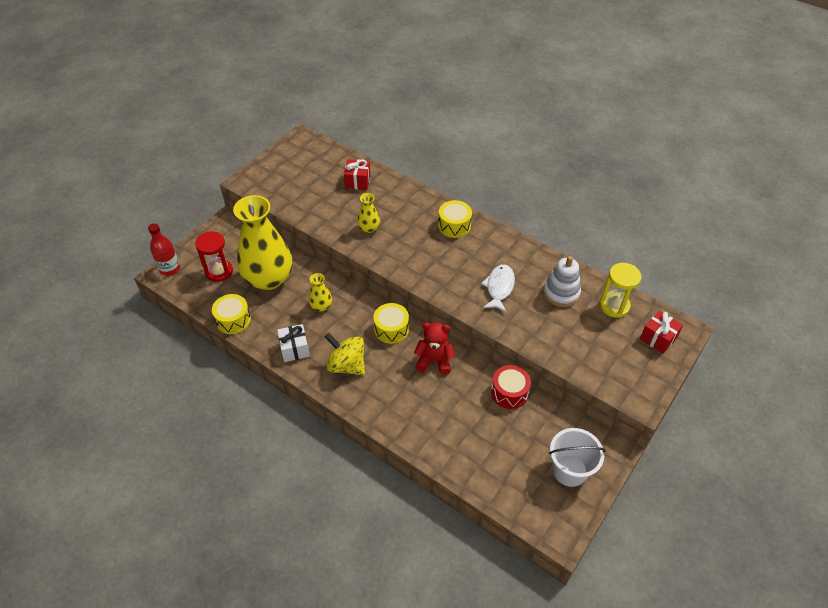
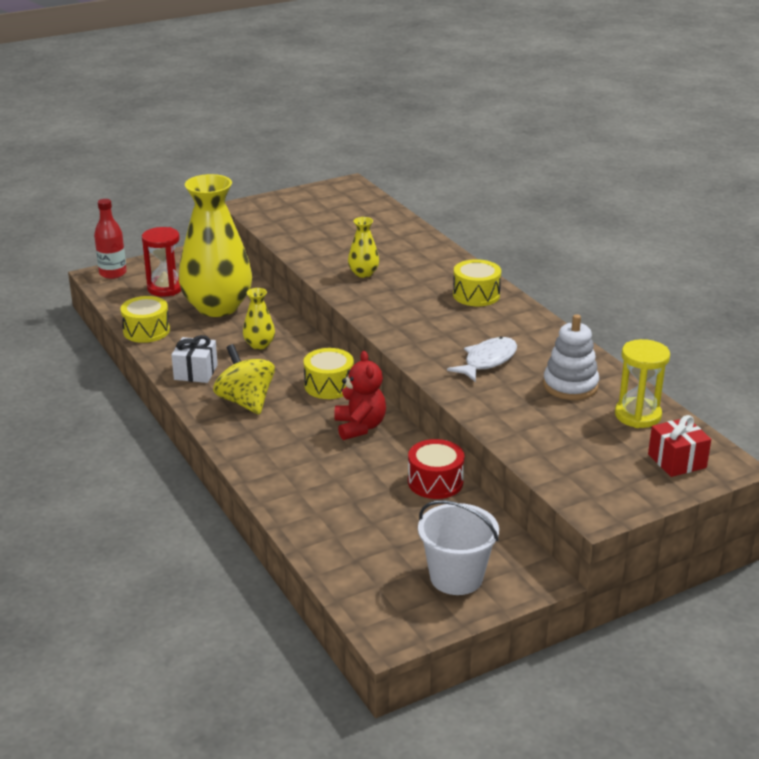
camera: 25 degrees right, 20 degrees down
red gift [344,159,371,190] -> none
red teddy bear [414,322,455,375] -> red teddy bear turned 45 degrees clockwise [334,351,386,440]

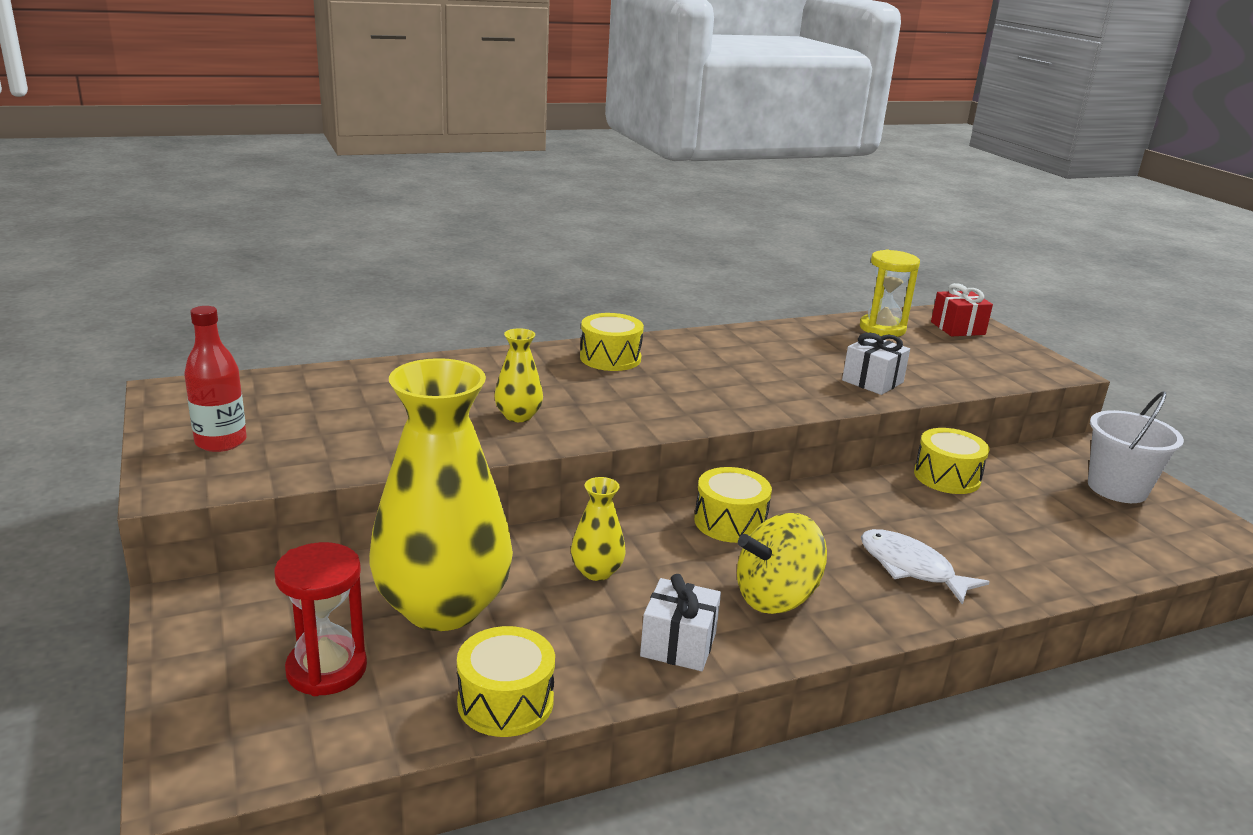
camera: 85 degrees left, 5 degrees down
red bottle [94,199,127,279] -> red bottle moved to [184,306,247,452]
red teddy bear [334,351,386,440] -> none
red drum [408,439,464,499] -> yellow drum [914,428,989,494]
white fish [447,337,517,382] -> white fish moved to [861,529,989,605]
white stacking toy [543,314,599,400] -> none
none -> white gift [842,333,910,395]

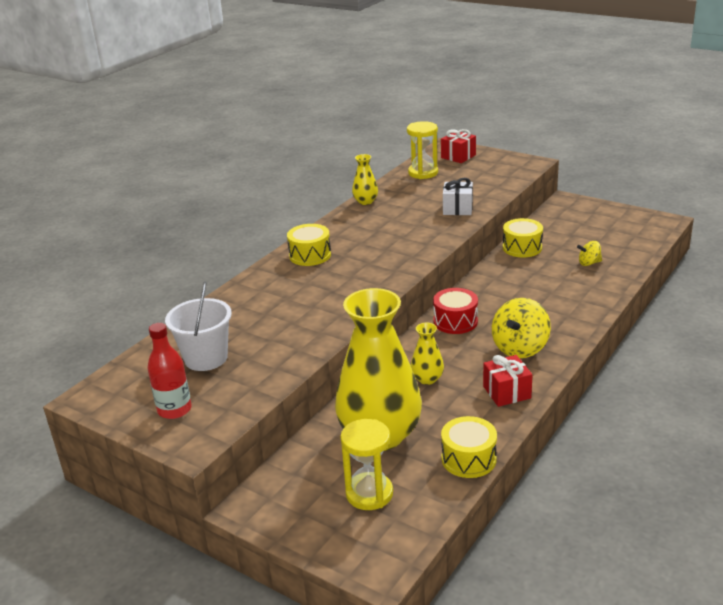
camera: 30 degrees left, 5 degrees up
red hourglass [274,542,367,696] -> yellow hourglass [340,419,393,510]
yellow vase [494,328,543,422] -> yellow vase moved to [352,154,378,205]
white gift [640,574,721,671] -> red gift [483,355,532,407]
yellow drum [694,467,772,543] -> red drum [433,288,478,334]
white fish [861,529,989,605] -> none
white bucket [1088,391,1184,503] -> white bucket moved to [165,282,232,371]
none -> yellow spinning top [577,241,602,266]

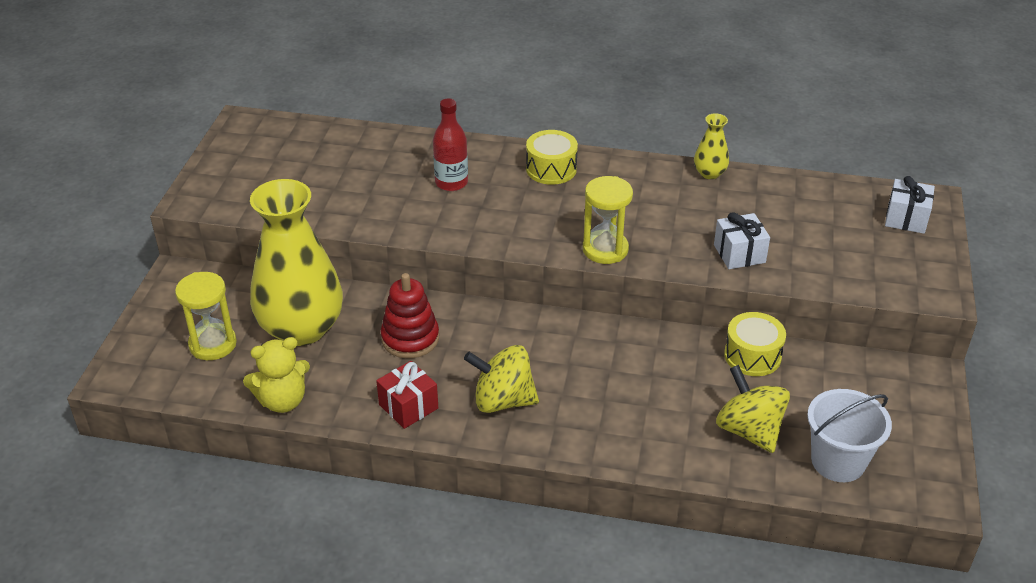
camera: 65 degrees right, 10 degrees up
red bottle [148,323,192,419] -> red bottle moved to [433,98,468,191]
white bucket [165,282,232,371] -> white bucket moved to [807,389,892,482]
yellow hourglass [407,121,438,179] -> yellow hourglass moved to [583,176,633,264]
yellow vase [411,322,444,385] -> red stacking toy [381,273,439,358]
red drum [433,288,478,334] -> none
red gift [441,129,476,163] -> white gift [885,176,935,234]
yellow drum [441,416,497,478] -> yellow teddy bear [243,337,310,413]
yellow spinning top [577,241,602,266] -> yellow spinning top [716,365,790,453], size x1.88

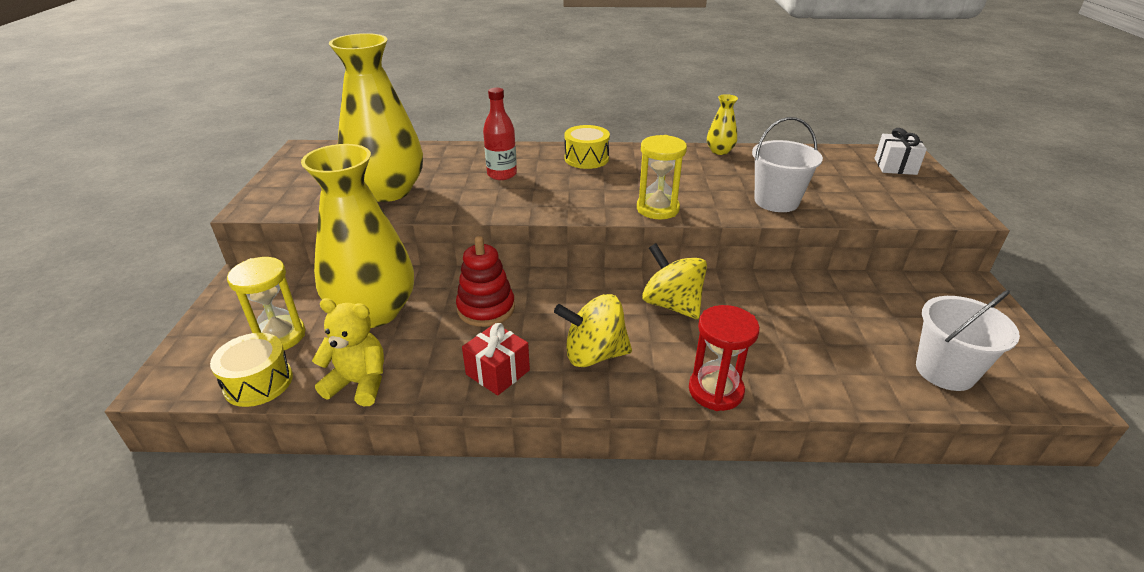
camera: 10 degrees left, 5 degrees down
yellow teddy bear [243,337,310,413] -> yellow teddy bear turned 135 degrees counterclockwise [312,298,384,406]
white gift [714,212,770,269] -> white bucket [752,117,823,212]
yellow spinning top [716,365,790,453] -> yellow spinning top moved to [642,243,707,319]
yellow drum [724,312,786,376] -> yellow drum moved to [210,333,293,407]
none -> yellow vase [329,33,423,202]
none -> red hourglass [689,305,760,411]

